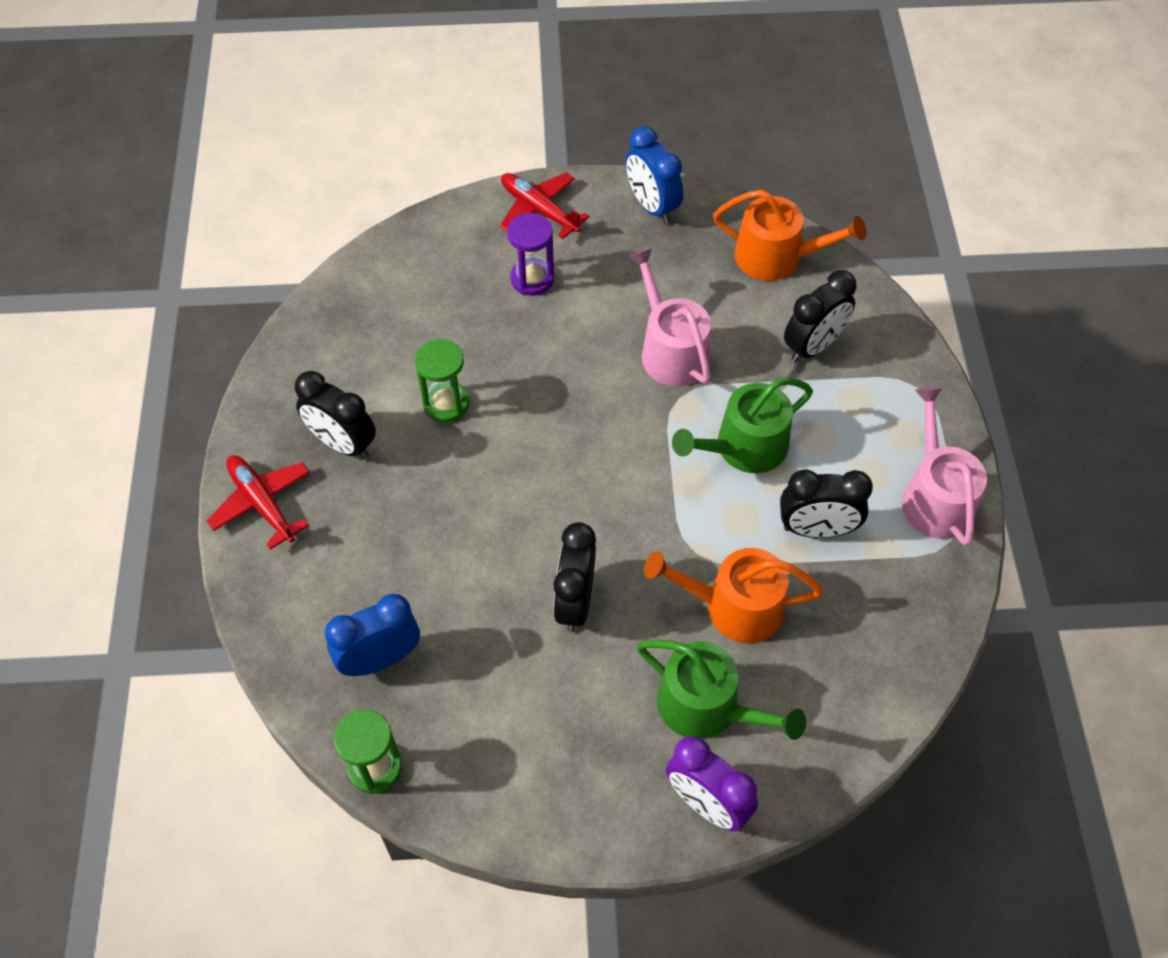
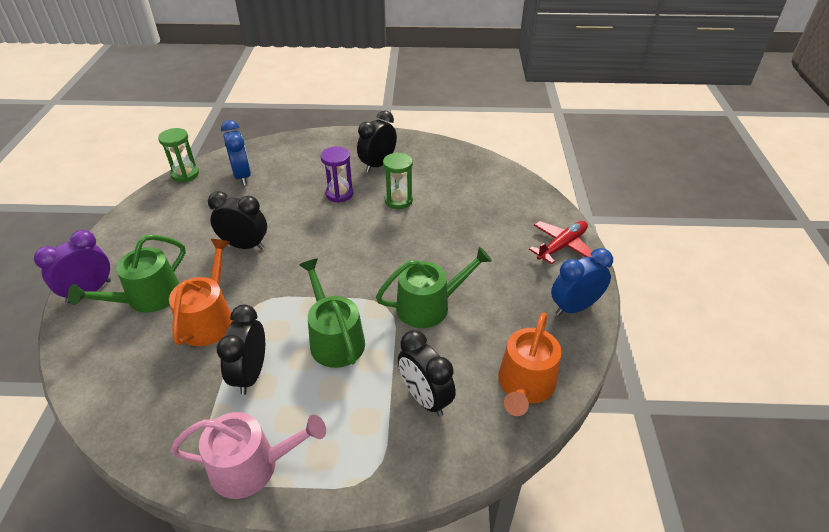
camera: 95 degrees right, 15 degrees down
red plane [206,455,310,550] -> none
purple hourglass [507,213,554,296] -> purple hourglass moved to [321,147,353,203]
pink watering can [628,248,711,387] -> green watering can [376,247,492,328]

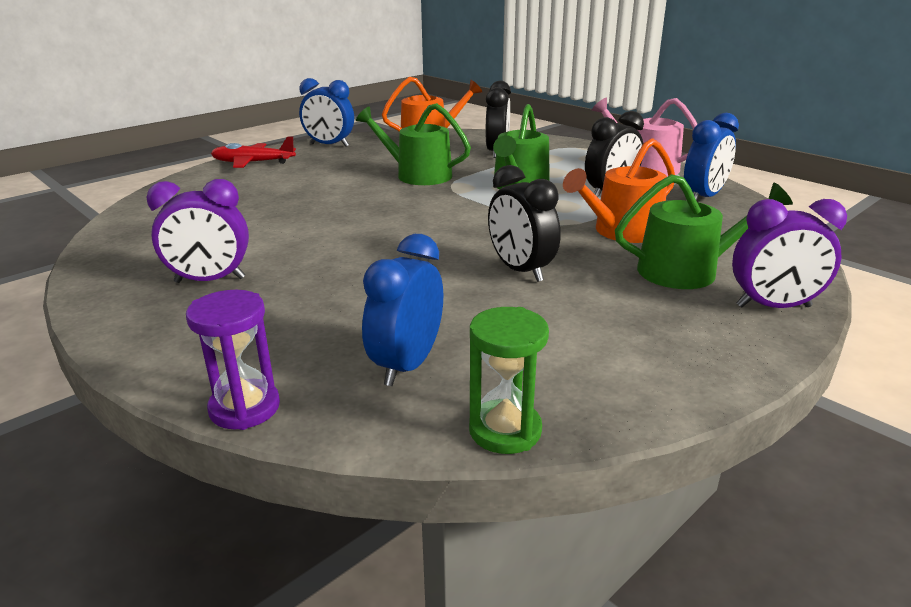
camera: 135 degrees left, 15 degrees down
purple hourglass [321,147,353,203] -> purple hourglass moved to [186,290,280,430]
black clock [357,110,397,172] -> purple clock [146,179,249,283]
green hourglass [383,152,413,209] -> none
none -> blue clock [684,113,739,201]

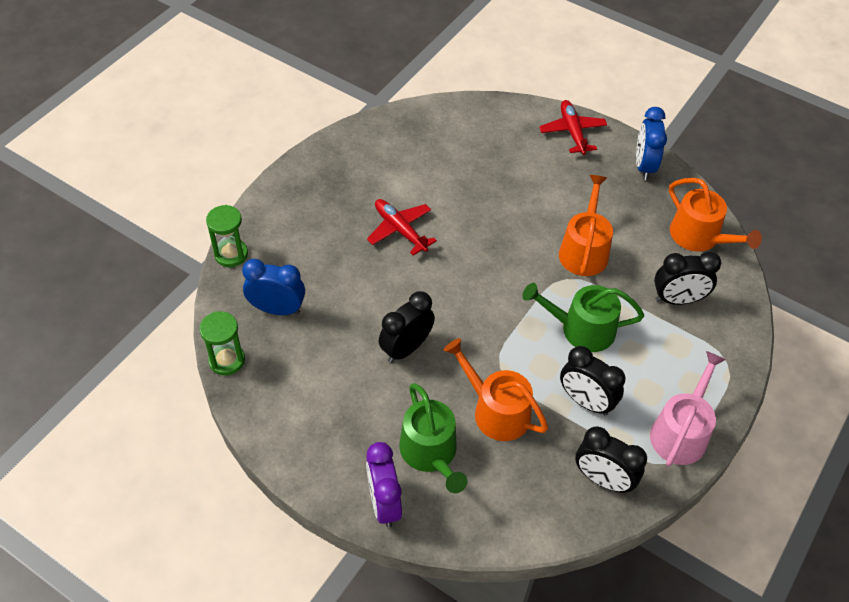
camera: 75 degrees right, 25 degrees up
purple clock [146,179,249,283] -> none
purple hourglass [186,290,280,430] -> green hourglass [206,205,248,267]
green watering can [356,103,471,185] -> orange watering can [559,175,613,276]
blue clock [684,113,739,201] -> black clock [575,426,647,493]
none -> red plane [367,199,437,255]

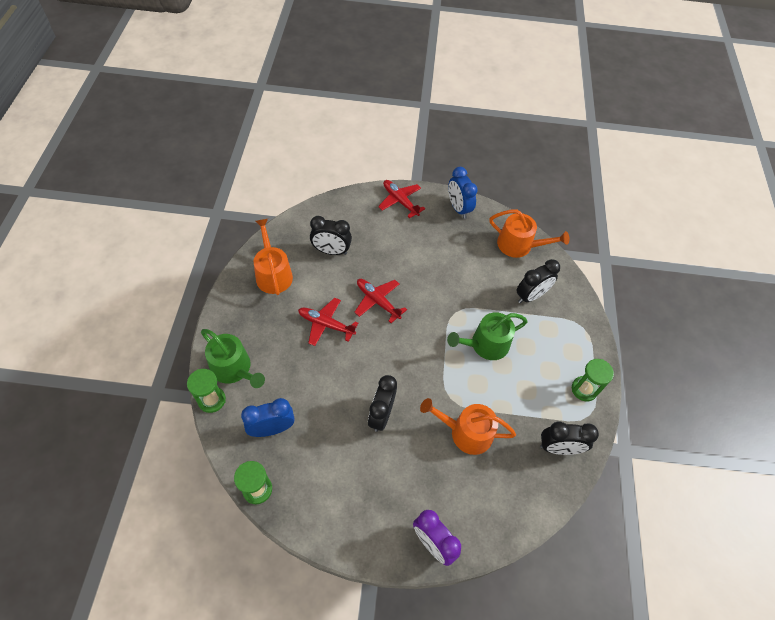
camera: 30 degrees left, 5 degrees up
green watering can [399,383,467,493] -> green watering can moved to [201,329,265,388]
orange watering can [559,175,613,276] -> orange watering can moved to [254,219,293,295]
black clock [560,346,626,416] -> black clock moved to [310,216,352,255]
pink watering can [650,351,726,466] -> green hourglass [572,359,614,401]
none -> red plane [355,279,407,323]

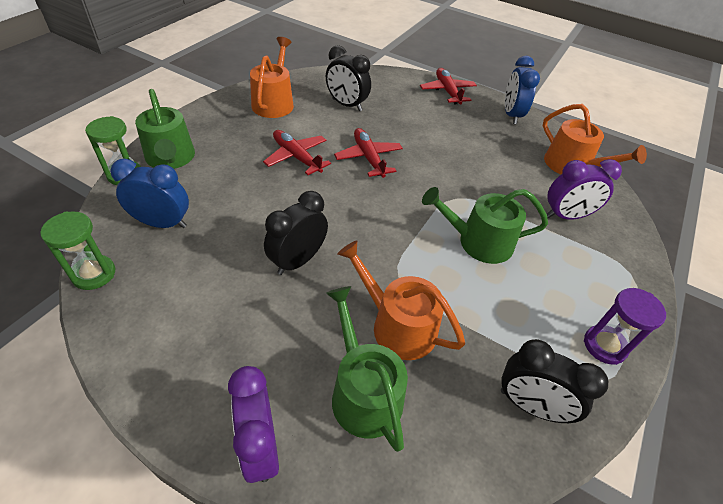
camera: 25 degrees right, 10 degrees down
black clock [517,259,560,303] -> purple clock [547,159,622,220]
green hourglass [572,359,614,401] -> purple hourglass [584,288,666,365]
none -> green watering can [326,286,408,452]

